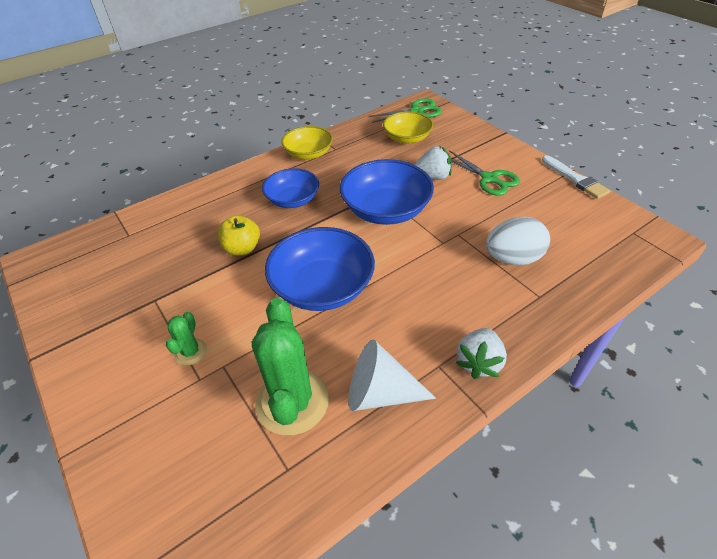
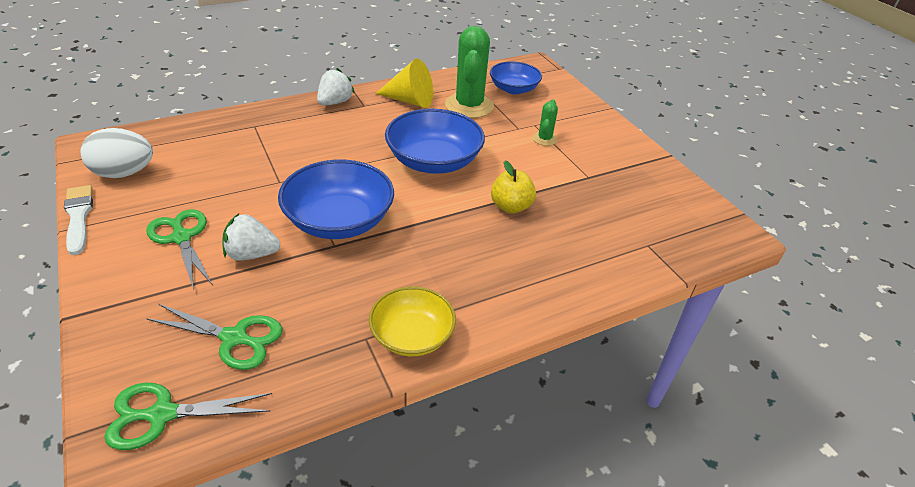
camera: 175 degrees left, 5 degrees down
blue bowl [262,168,319,208] -> blue bowl moved to [490,61,542,94]
white cone [348,339,436,411] -> yellow cone [376,59,433,108]
yellow bowl [383,111,433,144] -> green scissors [146,304,283,370]
white egg [486,217,550,265] -> white egg moved to [81,128,153,178]

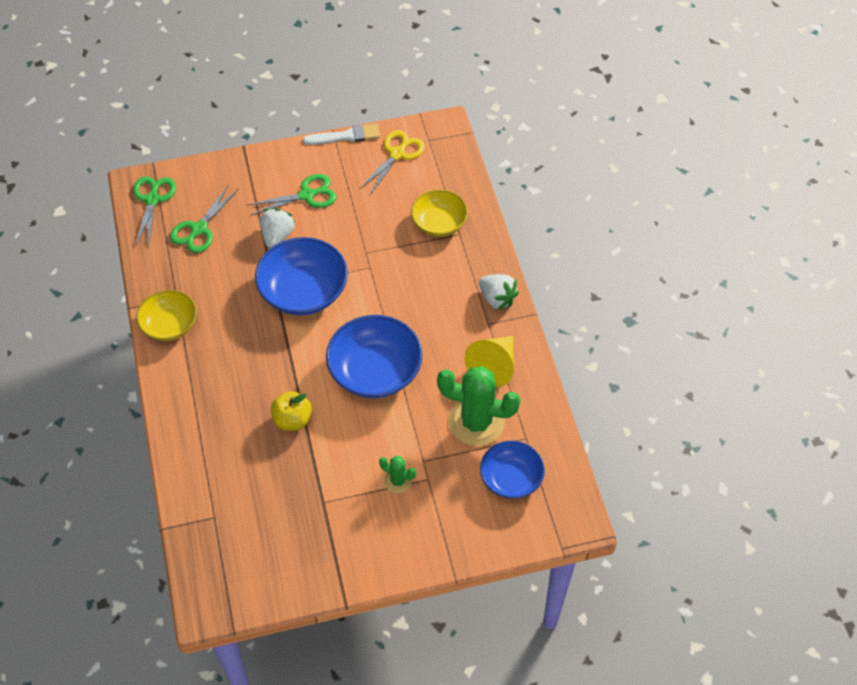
camera: 105 degrees right, 15 degrees up
white egg [81,128,153,178] -> yellow scissors [360,130,425,195]
none -> yellow bowl [411,190,468,237]

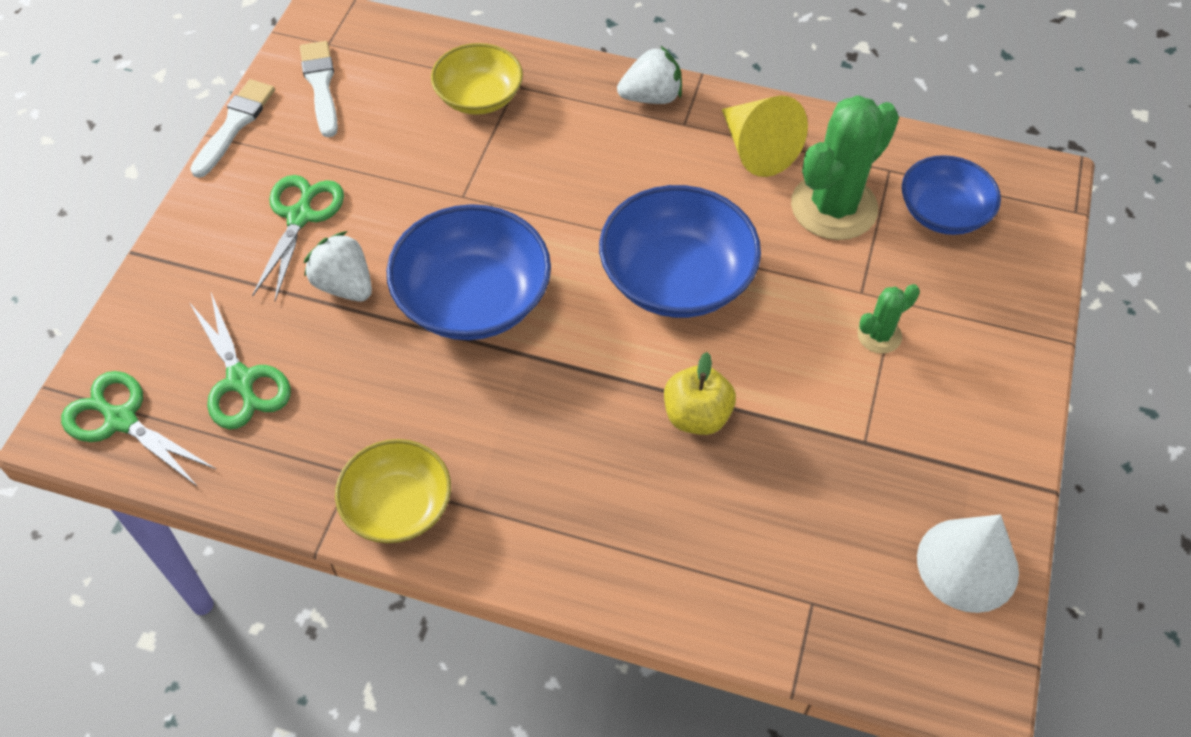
camera: 60 degrees left, 0 degrees up
yellow scissors [360,130,425,195] -> white brush [300,41,338,138]
none -> white cone [917,514,1019,613]

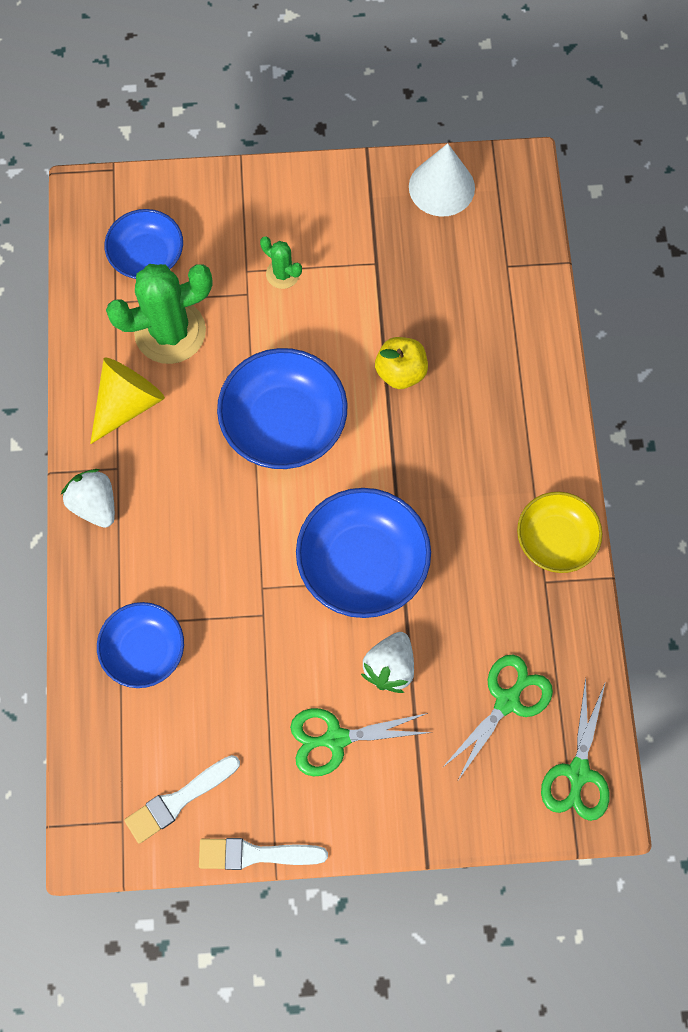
camera: 110 degrees left, 15 degrees up
yellow bowl [431,43,523,115] -> blue bowl [97,602,184,688]
green cactus [791,95,899,240] -> green cactus turned 45 degrees counterclockwise [106,264,212,364]

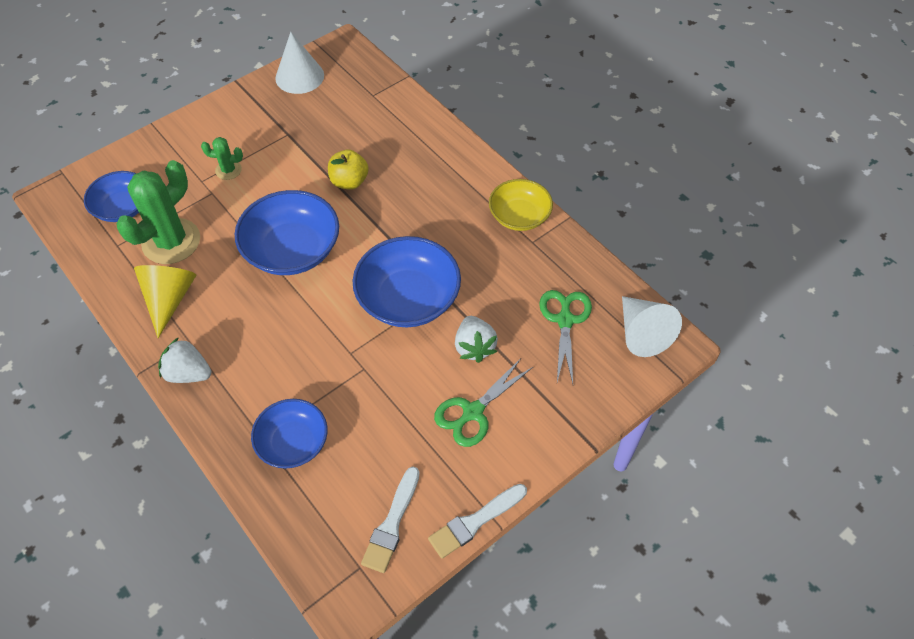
camera: 35 degrees left, 15 degrees down
green scissors [541,677,610,821] -> white cone [622,296,682,357]

